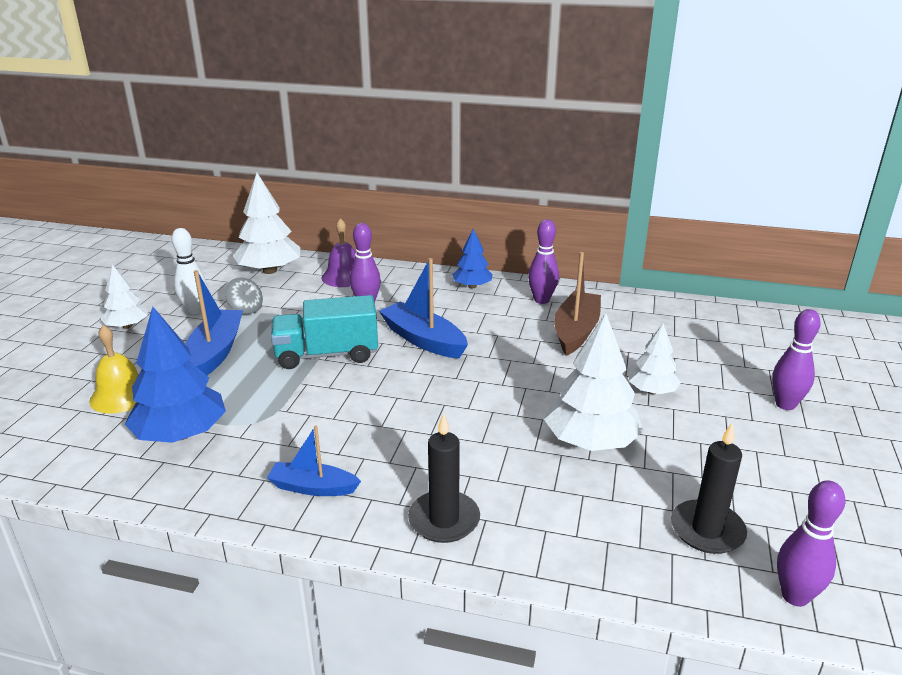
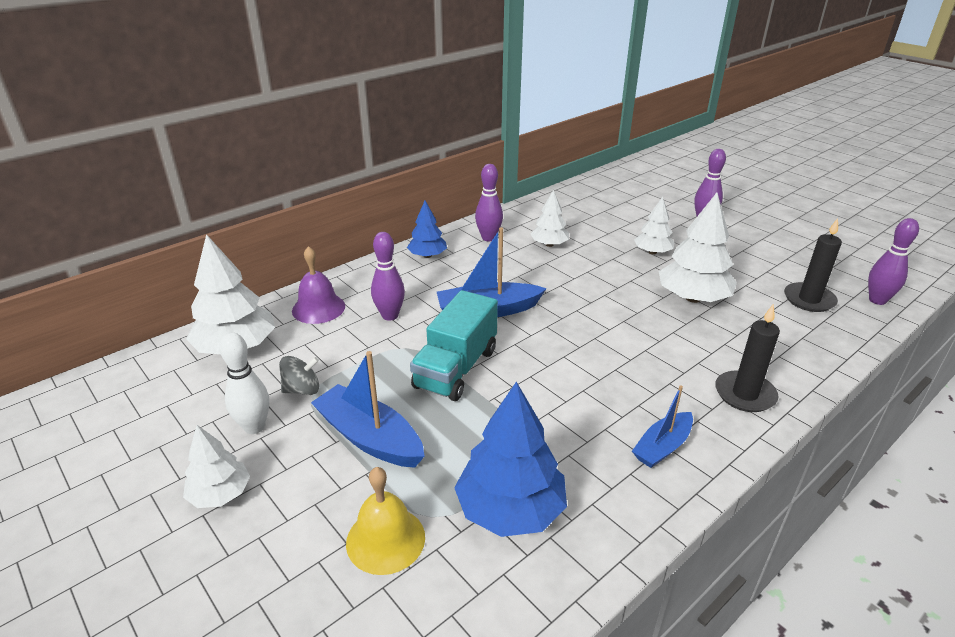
camera: 55 degrees left, 5 degrees up
brown boat [554,252,601,356] -> white tree [531,190,569,247]

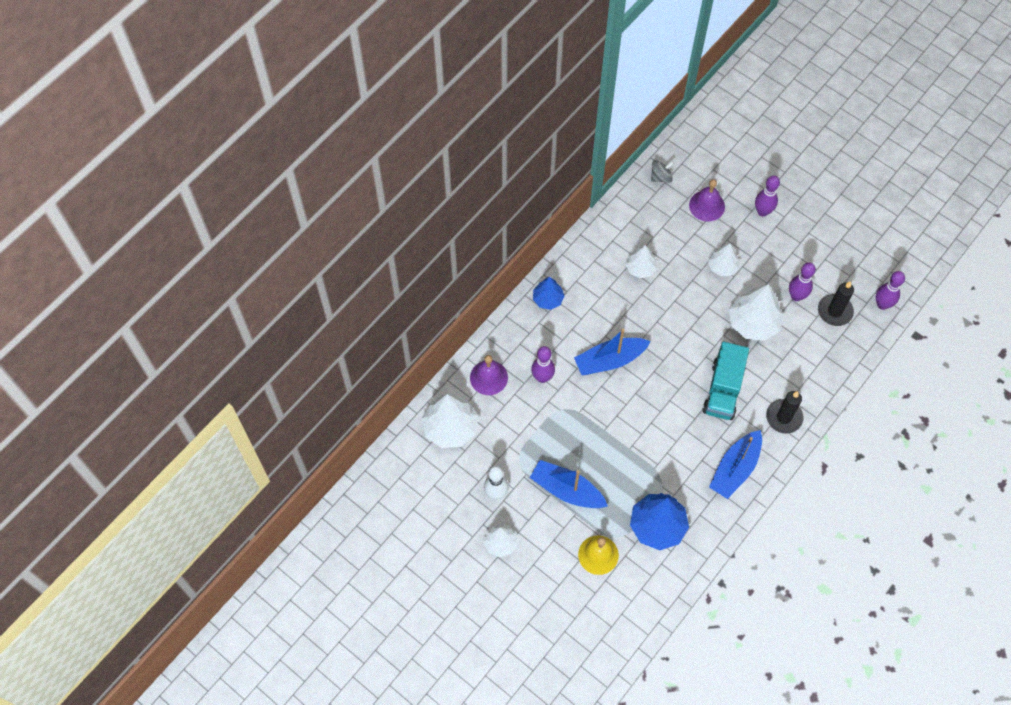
camera: 10 degrees left, 30 degrees up
grey spinning top [279,356,319,395] -> grey spinning top moved to [651,160,674,183]
turquoise truck [410,290,498,401] -> turquoise truck moved to [703,342,749,420]
purple bowling pin [475,164,503,242] -> purple bowling pin moved to [789,262,816,301]
blue boat [632,385,693,468] -> blue boat [709,430,762,499], size x1.58
none -> purple bell [689,179,725,221]

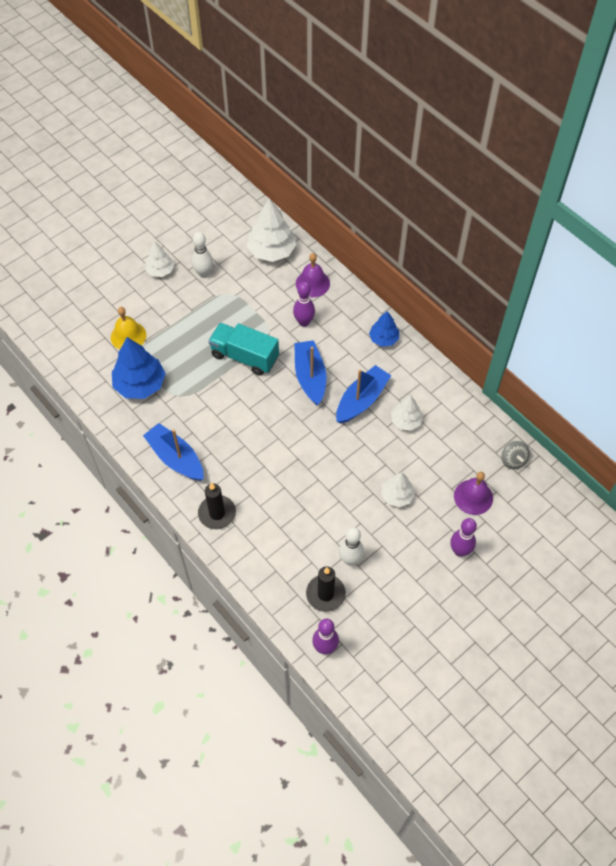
camera: 100 degrees right, 5 degrees down
blue boat [530,460,608,508] -> blue boat moved to [336,365,392,423]
turquoise truck [703,342,749,420] -> turquoise truck moved to [208,323,279,376]
white tree [729,284,784,341] -> none
purple bowling pin [789,262,816,301] -> white bowling pin [339,527,364,565]

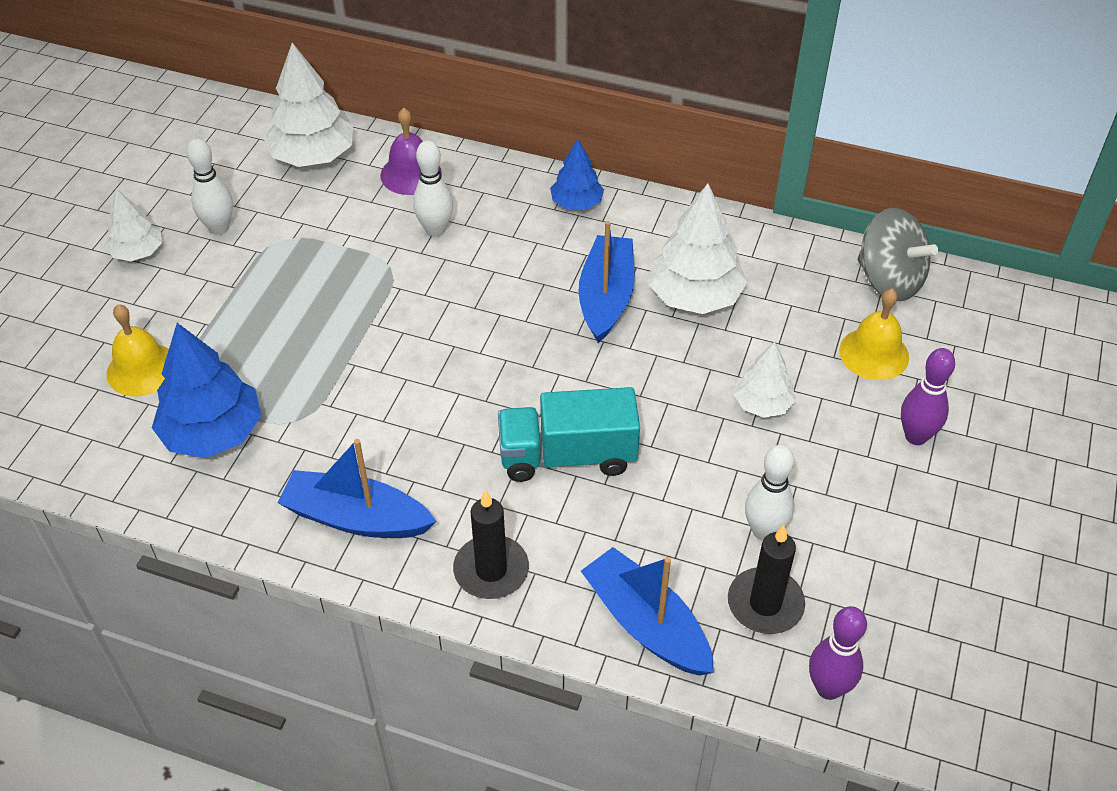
camera: 30 degrees left, 10 degrees down
turquoise truck [208,323,279,376] -> turquoise truck moved to [498,387,640,482]
purple bowling pin [293,282,315,327] -> white bowling pin [413,140,453,237]
blue boat [294,340,326,405] -> blue boat moved to [581,547,714,675]
white tree [391,395,423,430] -> white tree [649,184,748,314], size x1.70
purple bell [454,472,493,515] -> yellow bell [839,289,909,380]
grey spinning top [502,441,530,469] -> grey spinning top [857,208,938,301], size x1.78

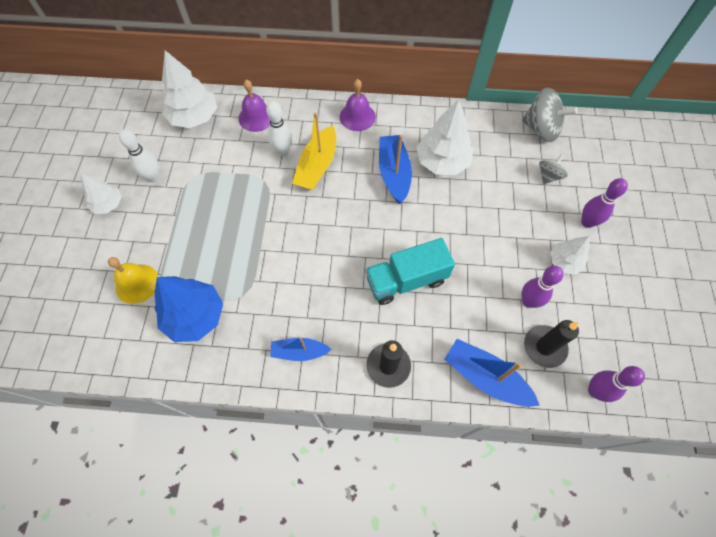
camera: 15 degrees left, 15 degrees up
blue boat [278,439,437,538] -> blue boat [270,337,332,361], size x0.63
blue tree [550,139,604,210] -> purple bell [340,79,376,131]
white tree [734,342,796,418] -> white tree moved to [550,236,590,275]
white bowling pin [745,445,794,541] -> purple bowling pin [522,266,564,308]
yellow bell [839,289,909,380] -> grey spinning top [539,154,568,184]
none -> yellow boat [292,112,336,190]

